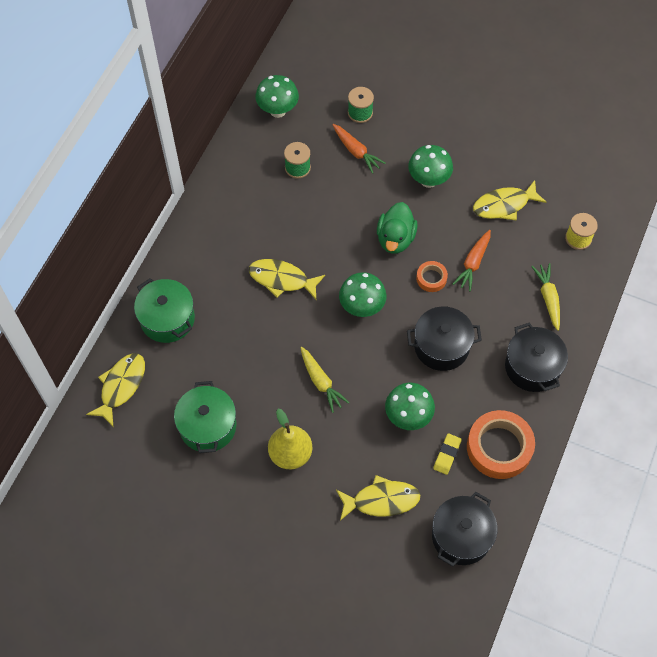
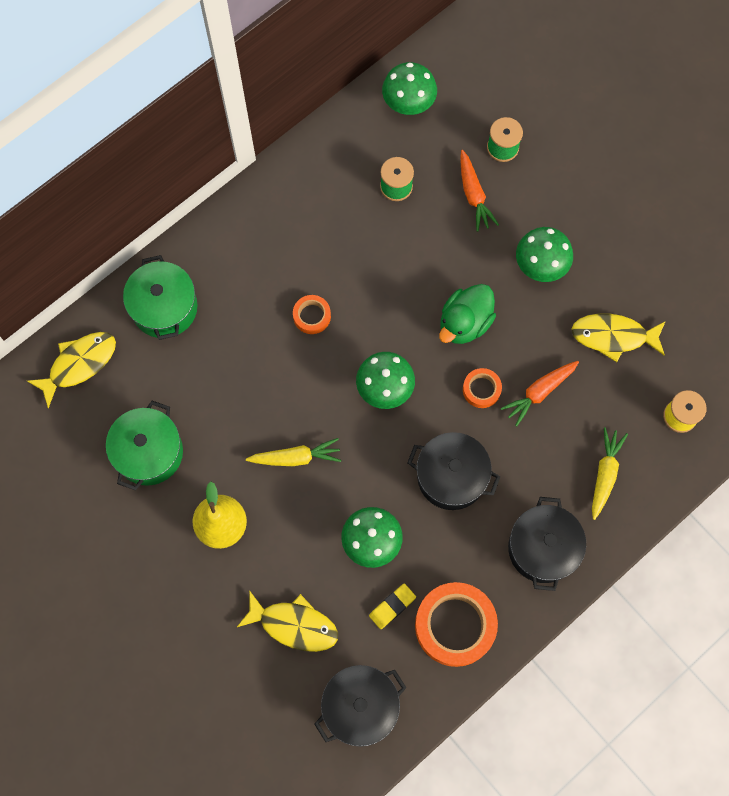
camera: 25 degrees right, 10 degrees up
yellow fish [248,259,325,299] -> orange tape [293,295,331,334]
yellow carrot [300,347,350,413] -> yellow carrot turned 90 degrees counterclockwise [246,438,341,466]

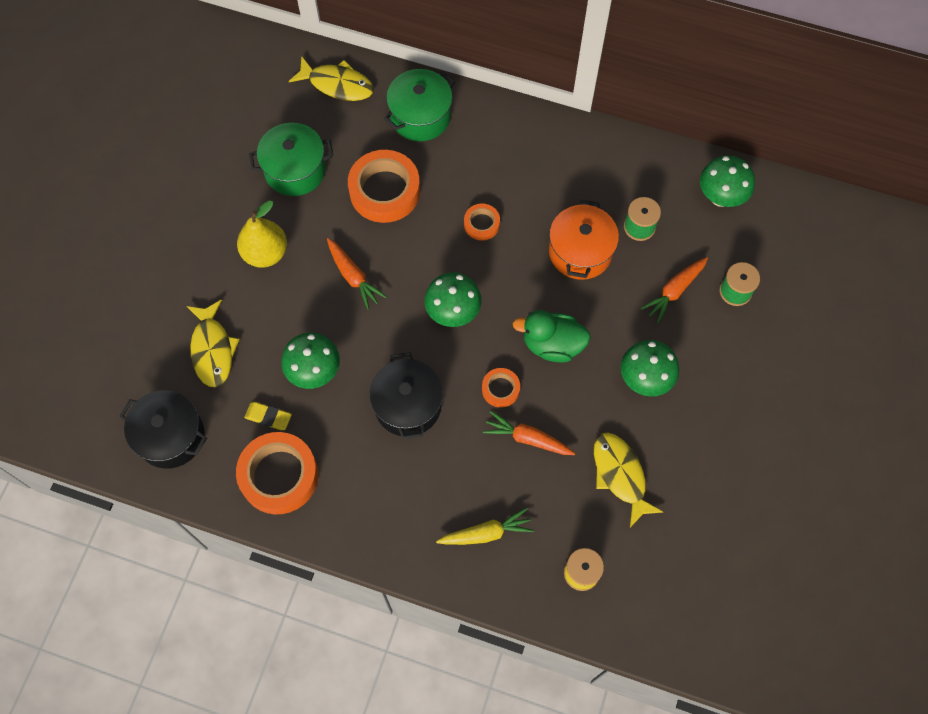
camera: 60 degrees right, 5 degrees down
yellow carrot [246,438,341,466] -> orange carrot [327,238,387,310]
black pot [508,497,586,591] -> none
none -> orange tape [348,150,420,223]
none -> orange pot [549,200,619,280]

